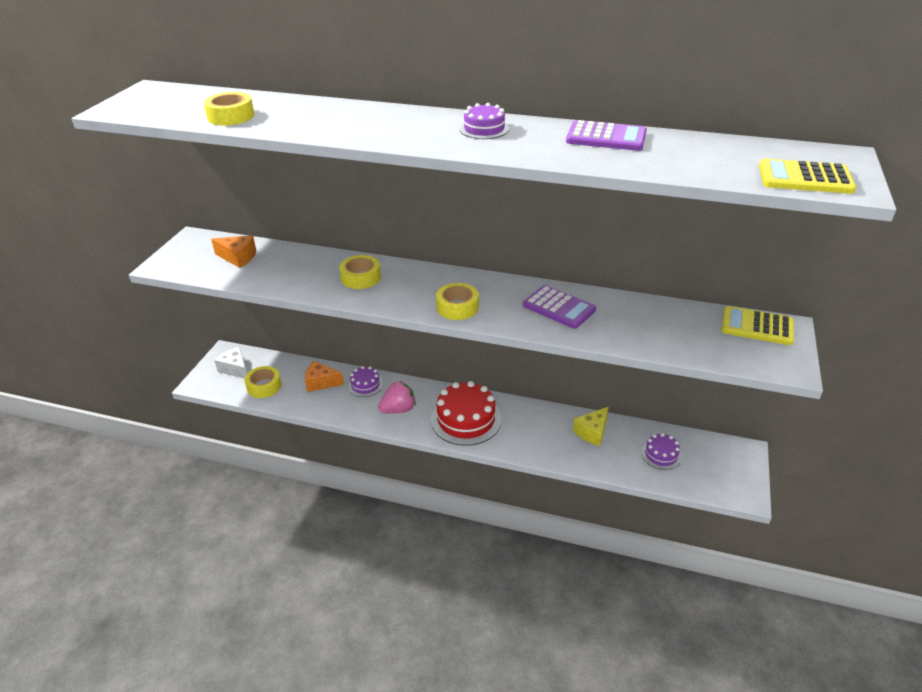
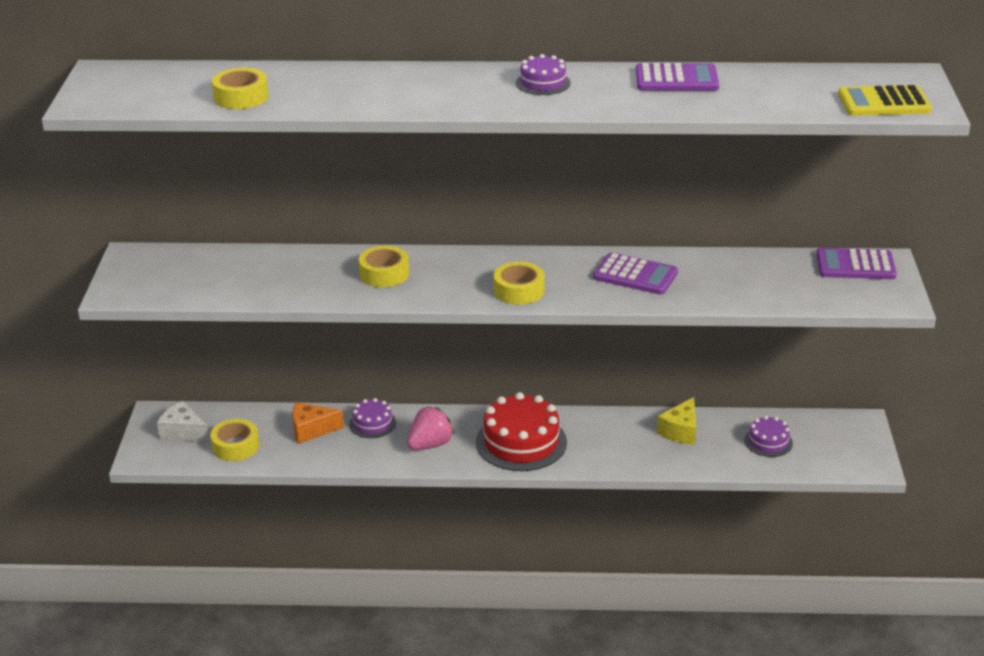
camera: 15 degrees left, 5 degrees down
orange cheese [211,235,256,268] -> none
yellow calculator [721,306,794,345] -> purple calculator [816,248,897,279]

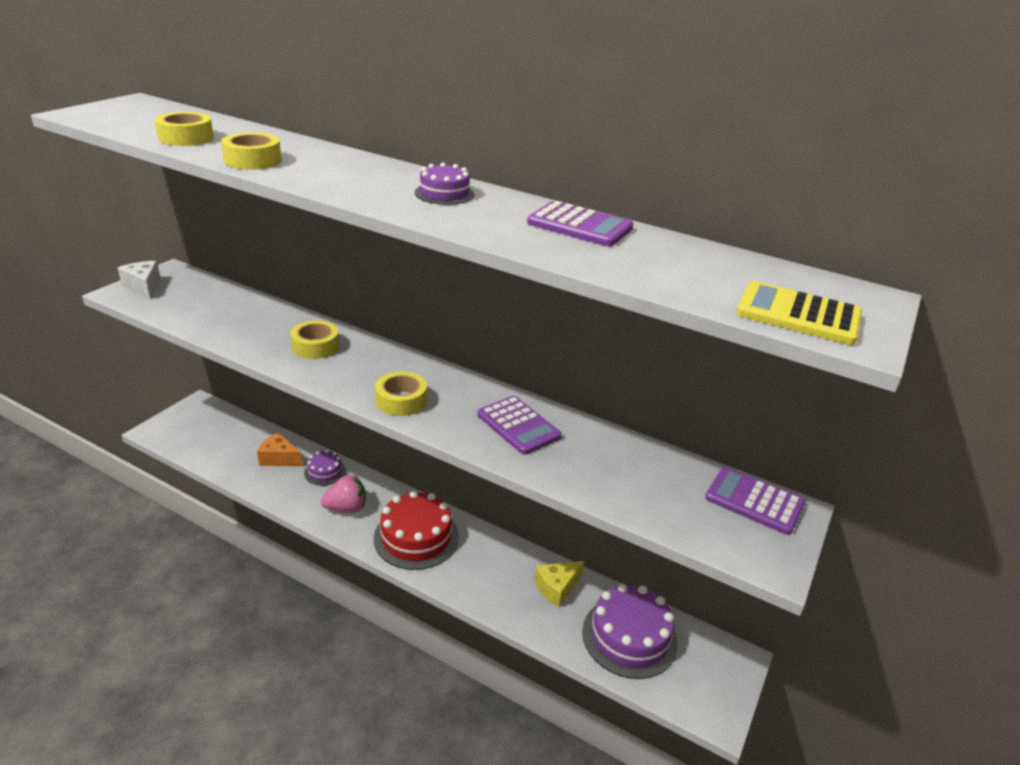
camera: 25 degrees right, 0 degrees up
white cheese [157,401,209,442] -> white cheese moved to [118,261,161,299]
yellow tape [210,419,259,461] -> yellow tape moved to [221,132,282,170]
purple cake [744,416,793,457] -> purple cake [582,583,678,679], size x1.90

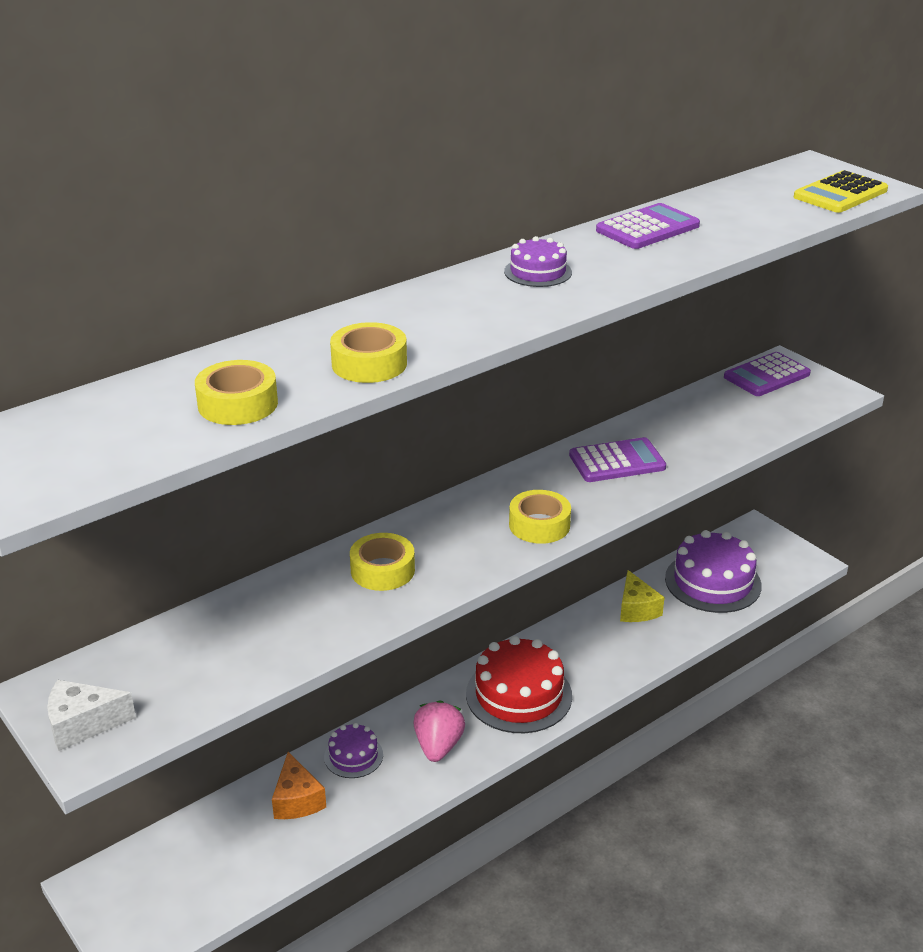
camera: 65 degrees left, 0 degrees up
orange cheese [257,432,302,466] -> orange cheese turned 60 degrees counterclockwise [272,752,326,819]

